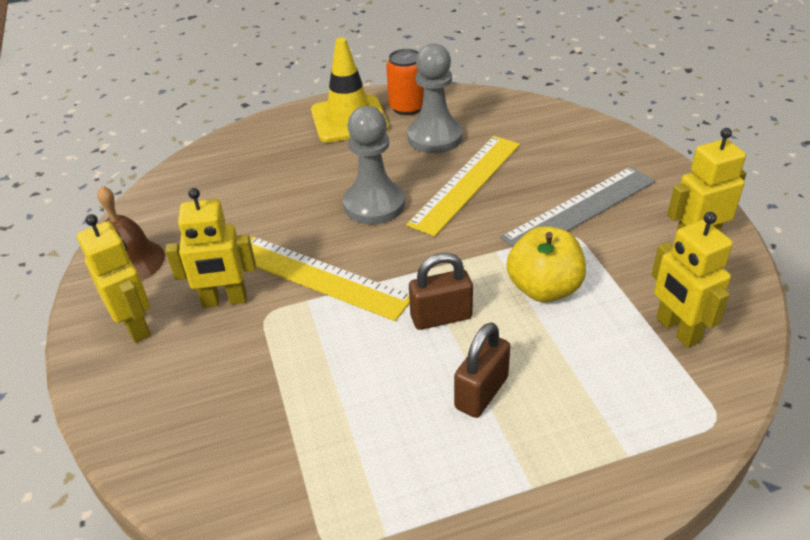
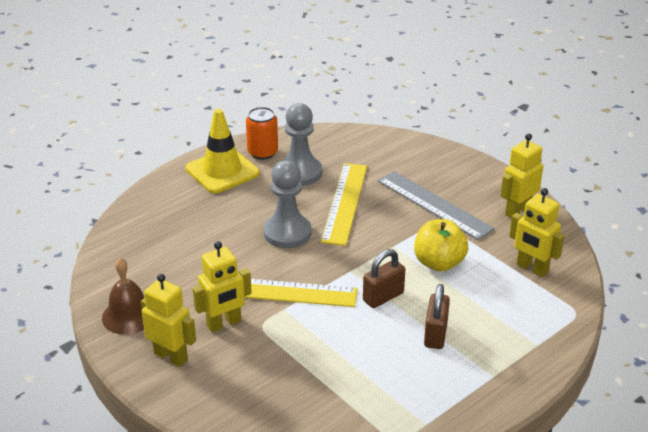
camera: 25 degrees left, 5 degrees down
grey ruler [501,167,655,247] -> grey ruler turned 75 degrees counterclockwise [378,171,494,240]

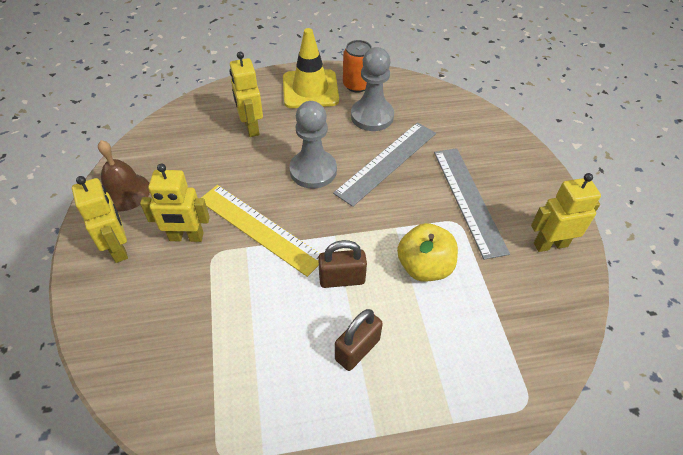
camera: 30 degrees right, 15 degrees up
yellow ruler [321,163,367,246] -> grey ruler [333,122,436,207]
yellow robot [509,188,564,277] -> yellow robot moved to [230,52,263,137]

